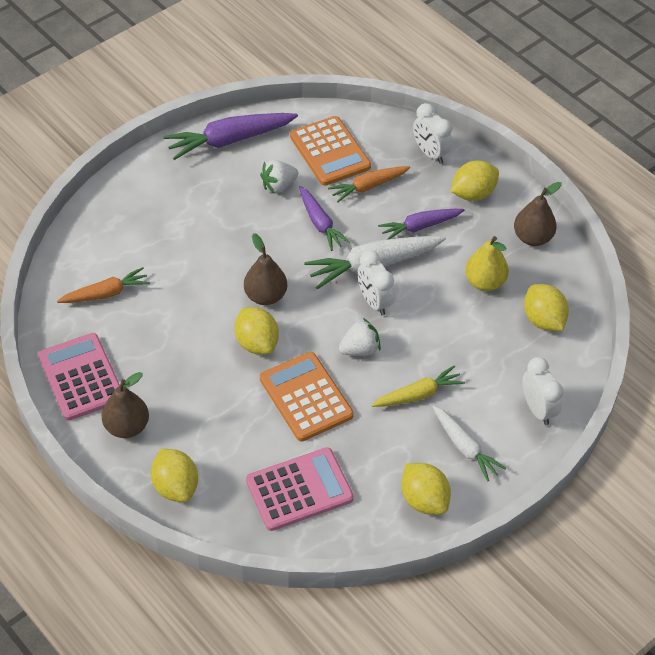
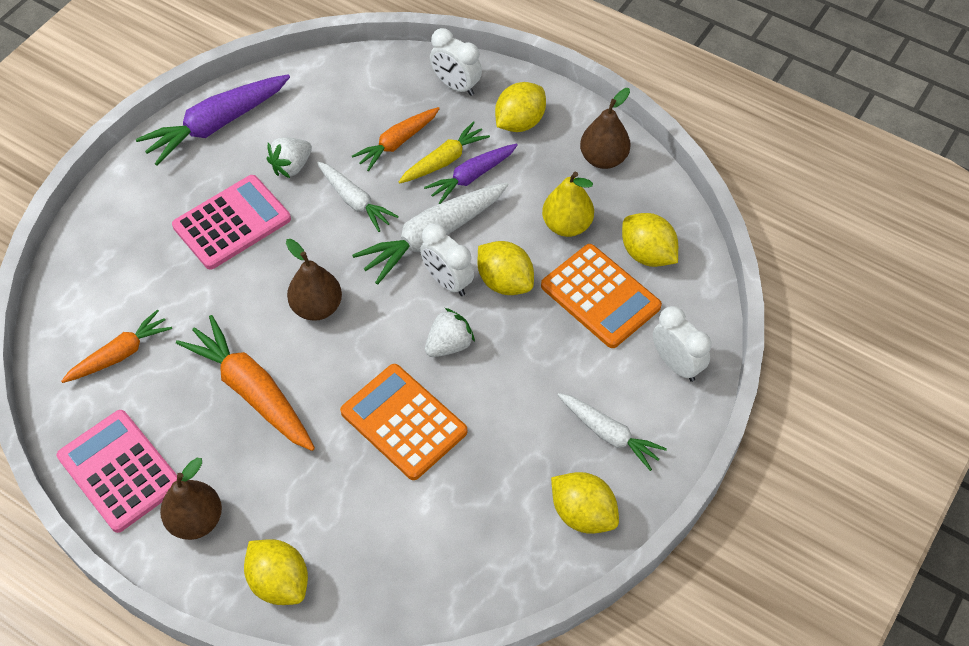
camera: 15 degrees left, 5 degrees up
yellow lemon [235,307,279,355] -> yellow lemon moved to [478,241,534,295]
pink calculator [246,447,354,531] -> pink calculator moved to [172,175,291,270]
orange calculator [290,116,371,186] -> orange calculator moved to [541,244,662,348]
purple carrot [299,186,351,251] -> white carrot [317,161,399,232]
yellow carrot [371,365,465,407] -> yellow carrot moved to [399,121,490,183]
none -> orange carrot [176,315,315,451]

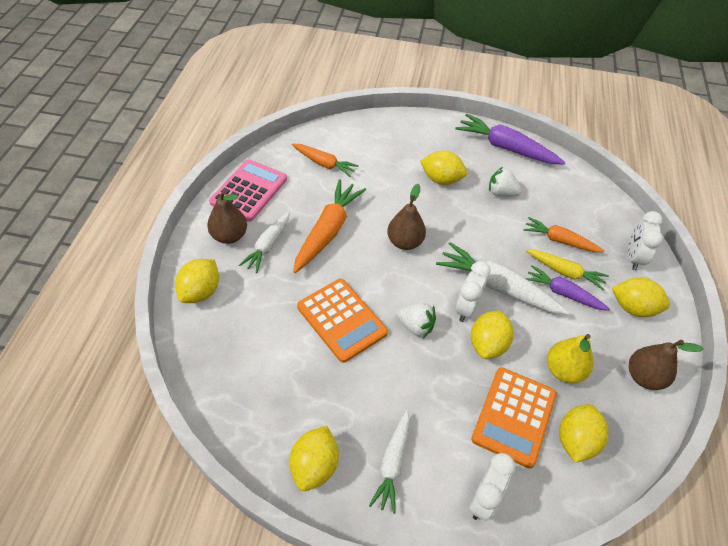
camera: 65 degrees right, 5 degrees down
pink calculator [172,175,291,270] -> yellow lemon [420,150,467,185]
white carrot [317,161,399,232] -> white carrot moved to [239,212,290,273]
orange calculator [340,364,467,480] -> orange calculator turned 120 degrees clockwise [297,279,388,363]

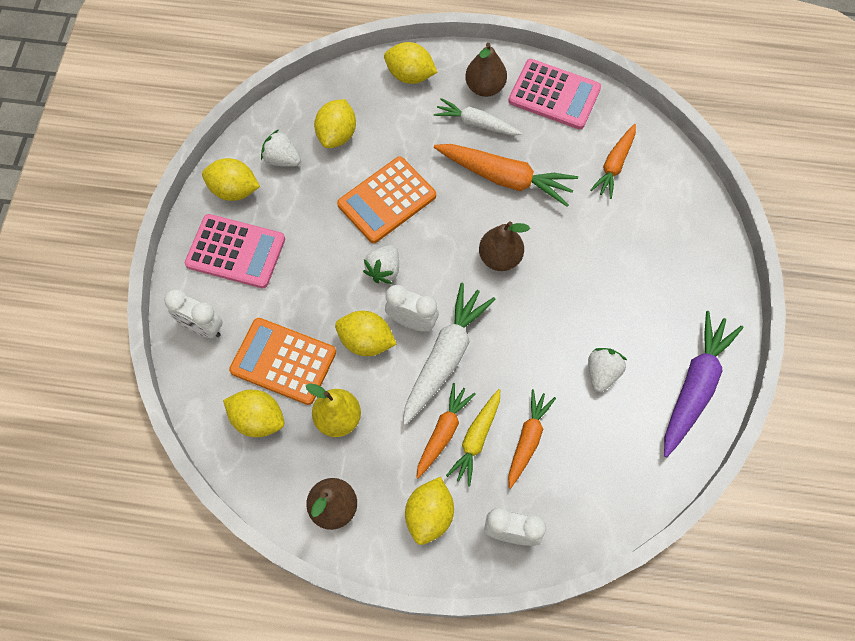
camera: 90 degrees right, 15 degrees up
white carrot [369,410,410,514] -> pink calculator [185,214,285,288]
yellow lemon [420,150,467,185] -> yellow lemon moved to [314,99,356,148]
purple carrot [525,265,610,311] -> orange carrot [416,383,476,478]
none -> white strawberry [261,129,301,167]

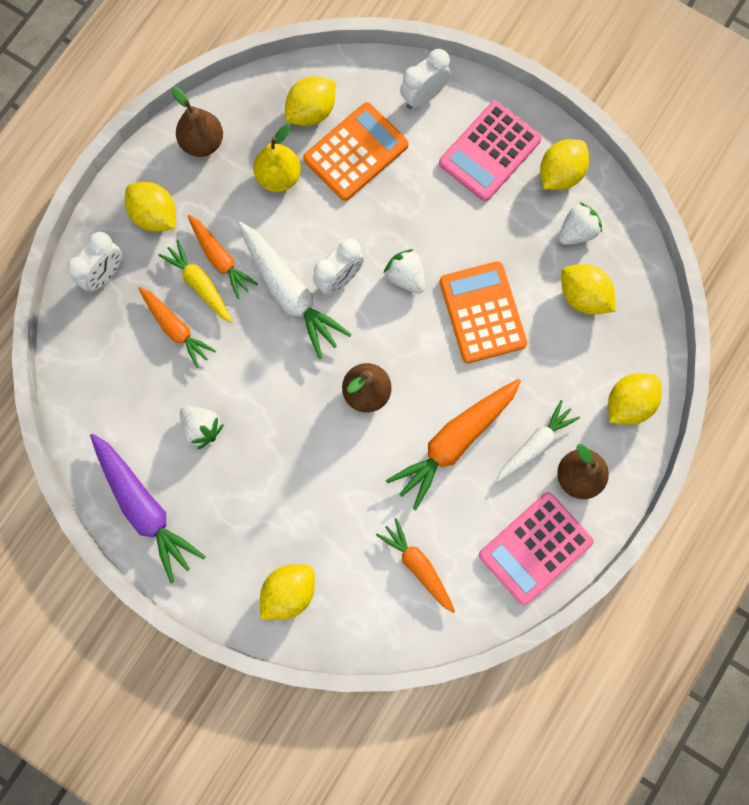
camera: 115 degrees right, 10 degrees up
yellow lemon [335,311,396,356] -> yellow lemon moved to [260,564,315,620]

